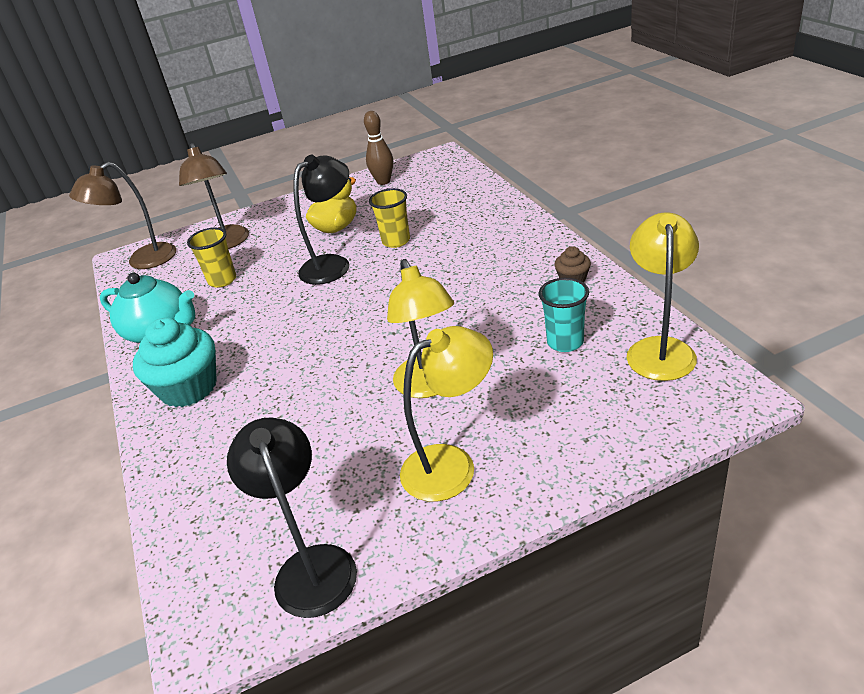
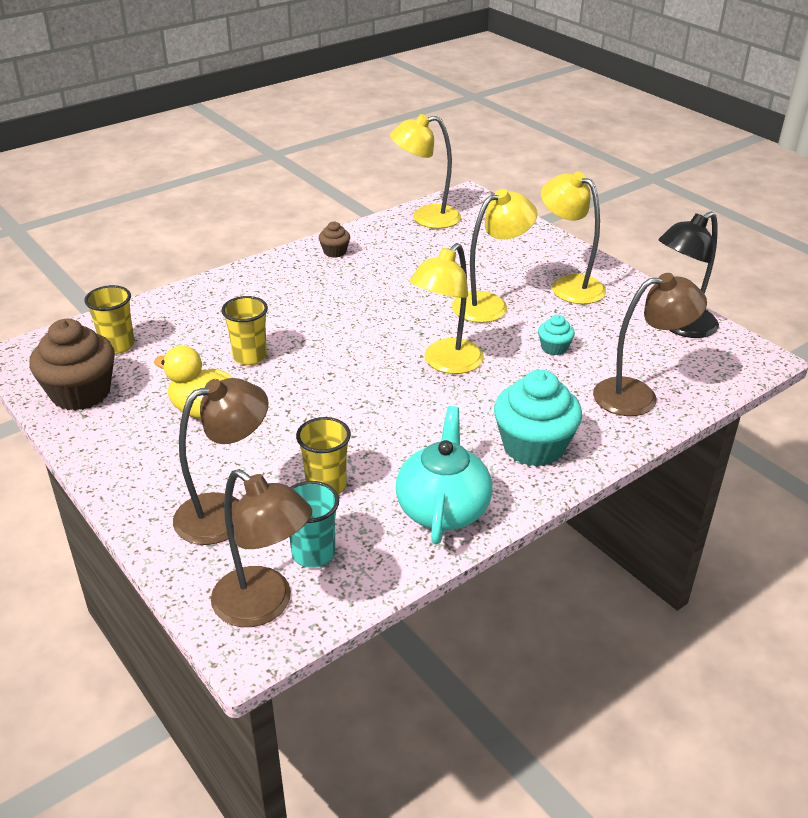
camera: 110 degrees left, 0 degrees up
black lamp [293,155,349,285] -> none
brown bowling pin [364,111,393,185] -> brown cupcake [29,319,115,411]
turquoise cup [539,278,589,352] -> turquoise cup moved to [289,481,339,568]
none -> yellow cup [85,285,135,354]
none -> yellow lamp [410,243,484,374]
none -> turquoise cupcake [538,315,575,355]
none -> brown lamp [593,273,707,416]

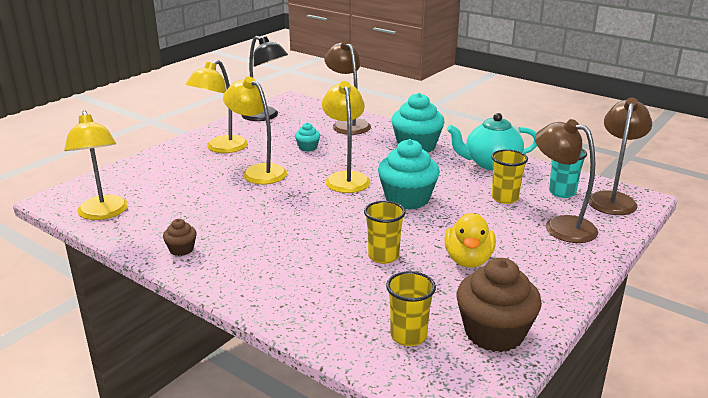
camera: 105 degrees left, 10 degrees down
yellow lamp [410,243,484,374] -> yellow lamp turned 120 degrees counterclockwise [322,81,371,193]
none -> turquoise cupcake [378,139,440,210]

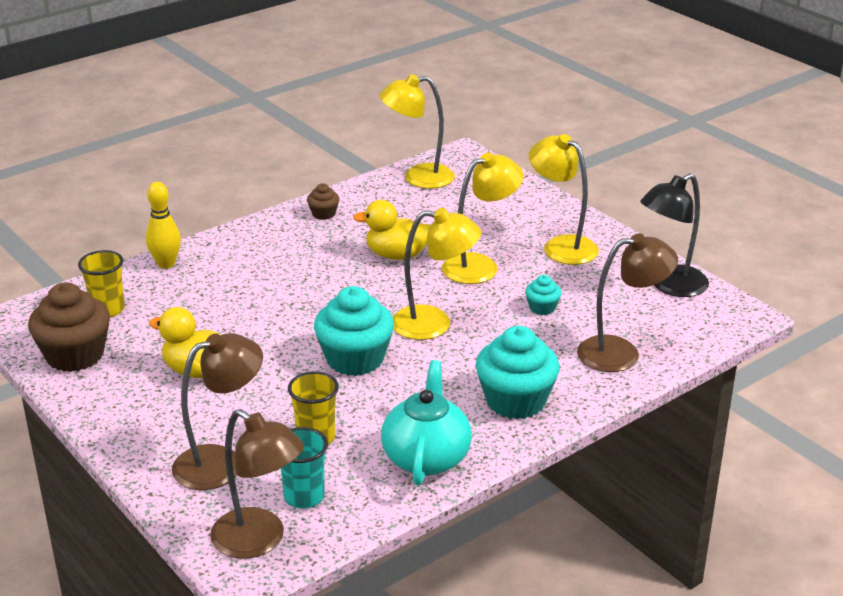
camera: 105 degrees right, 5 degrees up
yellow cup [364,201,406,264] -> none
none -> yellow bowling pin [146,182,181,269]
none -> yellow duck [353,200,431,260]

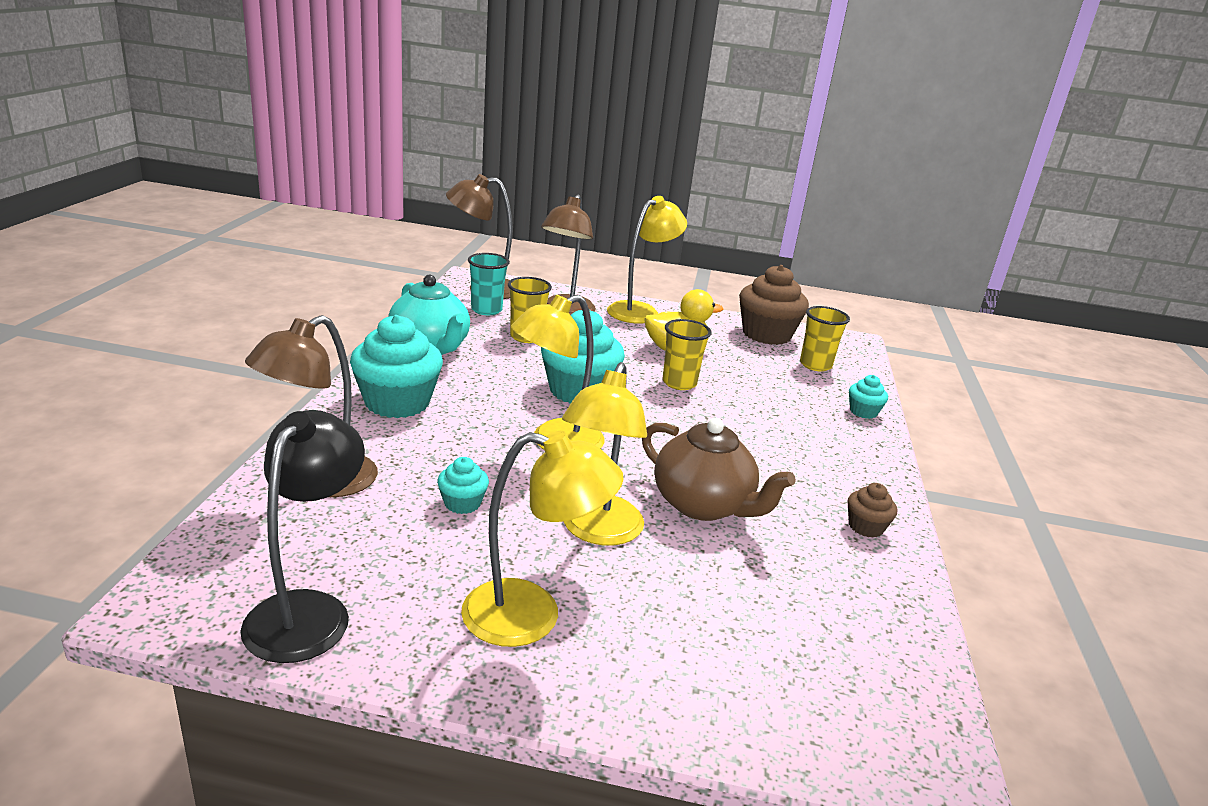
camera: 135 degrees right, 5 degrees down
yellow bowling pin [146,182,181,269] -> turquoise cupcake [849,375,888,419]
yellow duck [353,200,431,260] -> brown teapot [642,418,796,521]
yellow lamp [380,74,455,189] -> yellow lamp moved to [607,196,687,324]
none -> yellow cup [662,319,712,390]

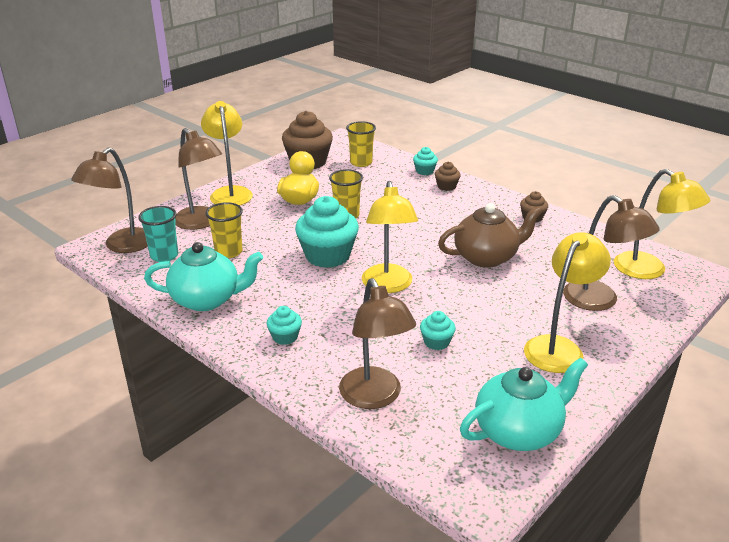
camera: 55 degrees left, 5 degrees up
black lamp [240,410,365,663] -> turquoise teapot [460,357,588,451]
turquoise cupcake [350,315,443,418] -> turquoise cupcake [267,306,302,345], size x0.48
yellow lamp [562,362,647,546] -> yellow lamp moved to [614,169,710,279]
none -> brown cupcake [435,162,461,191]
none -> brown lamp [563,195,660,311]

